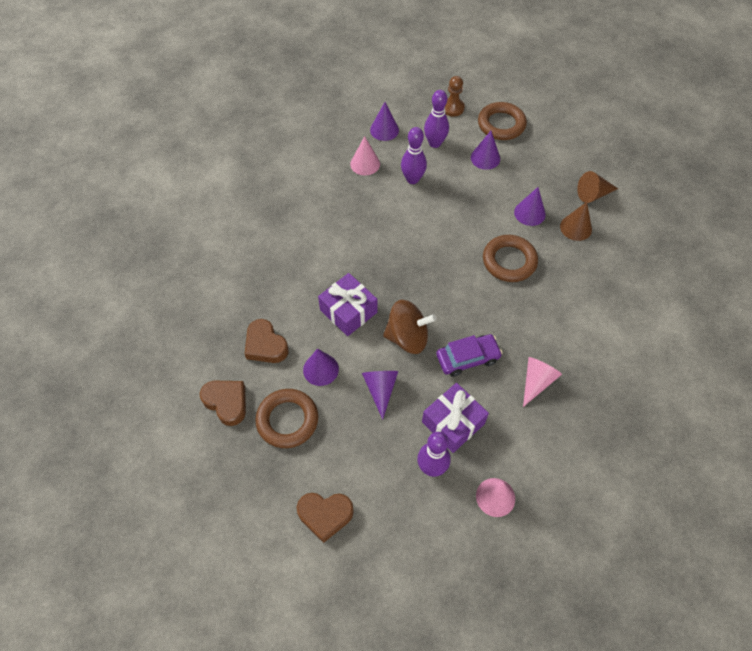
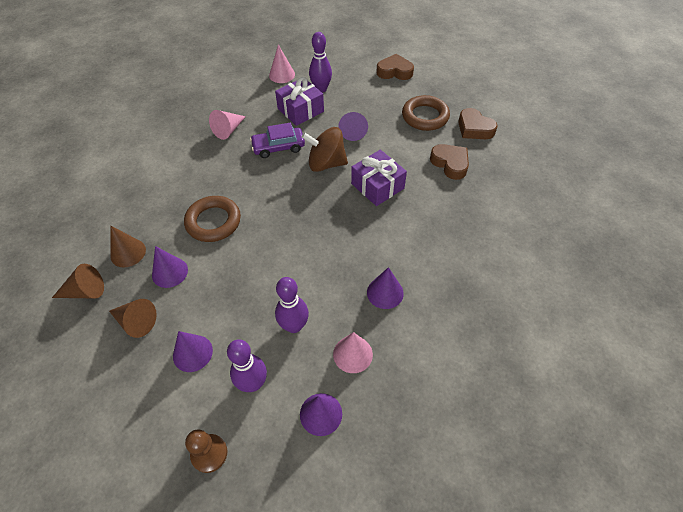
camera: 175 degrees left, 5 degrees down
purple cone [303,349,339,386] -> purple cone moved to [367,267,404,309]
brown ring [478,102,527,140] -> none
none -> brown cone [109,299,157,338]

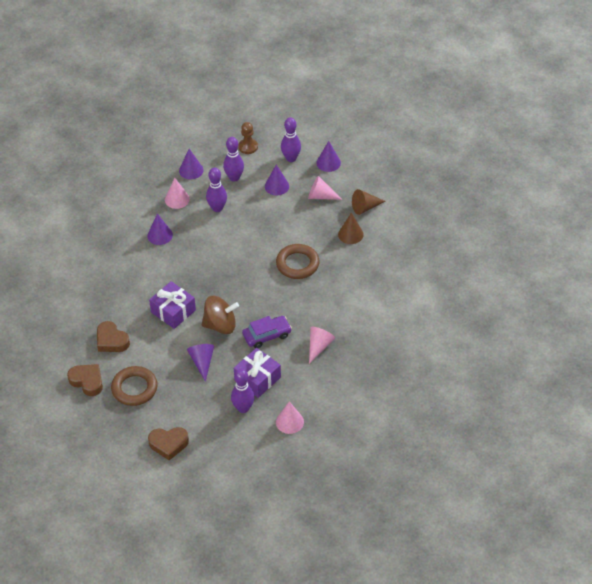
camera: 170 degrees right, 5 degrees down
brown cone [109,299,157,338] -> pink cone [308,176,343,200]
purple cone [152,246,188,288] -> purple cone moved to [316,141,341,172]
none -> purple bowling pin [281,117,301,162]

